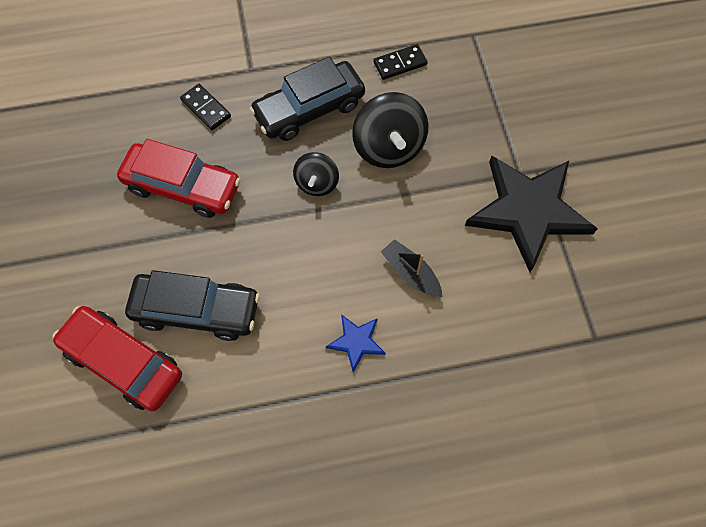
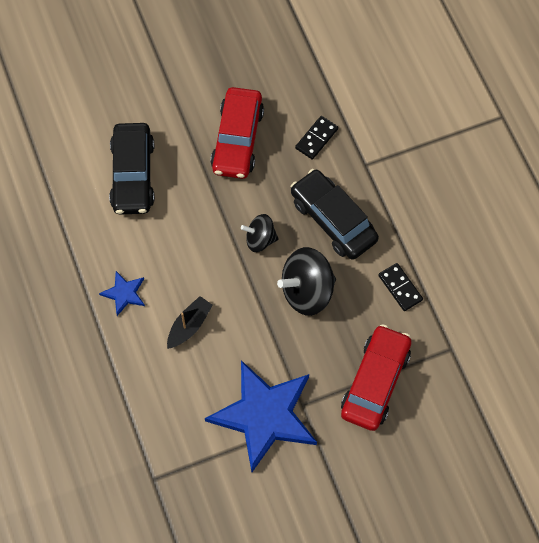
camera: 80 degrees right, 0 degrees up
red car [52,306,182,411] -> red car moved to [341,324,412,431]
black star [465,156,598,272] -> blue star [205,360,317,472]

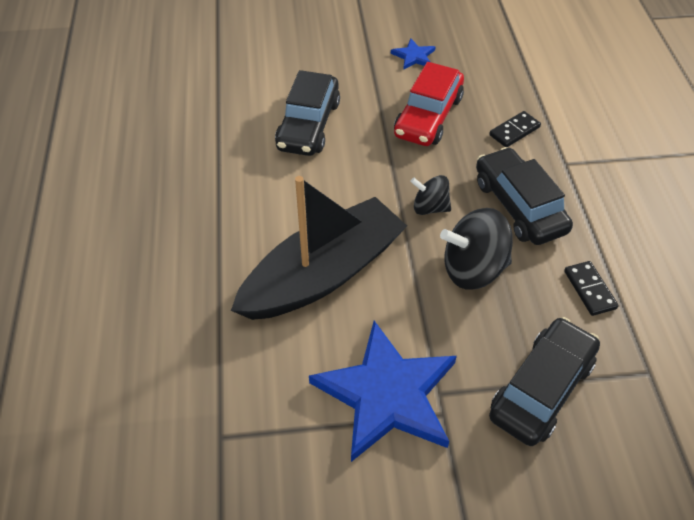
camera: 15 degrees right, 15 degrees down
blue star [99,271,145,316] -> blue star moved to [391,38,435,70]
black boat [167,296,213,349] -> black boat [231,176,407,320], size x2.50
red car [341,324,412,431] -> black car [489,317,600,446]

